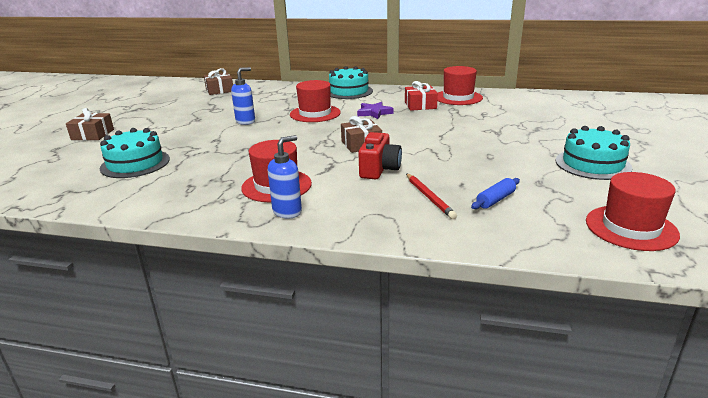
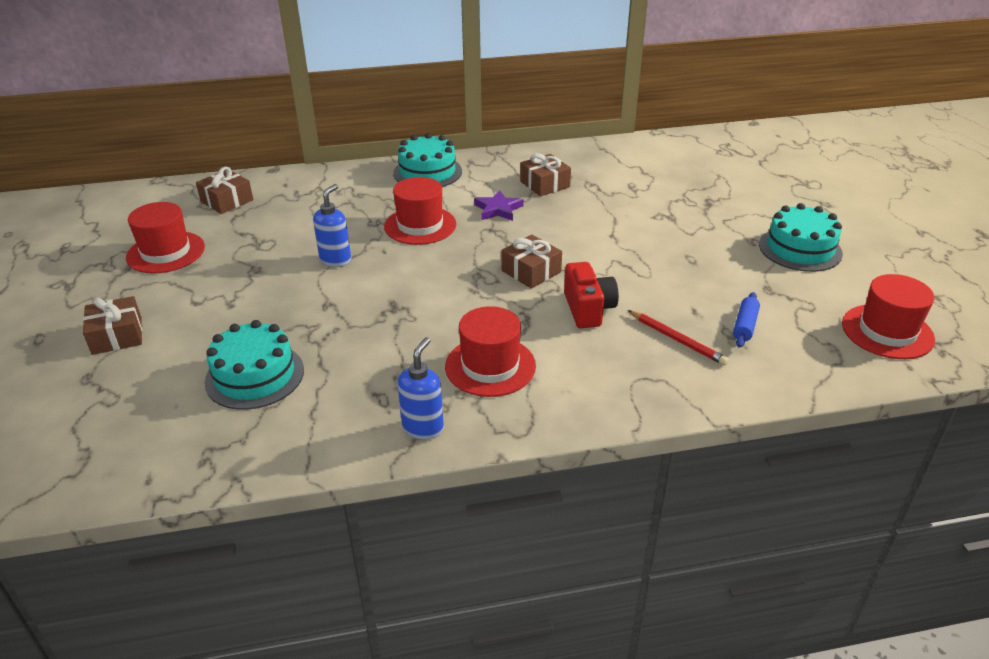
camera: 25 degrees left, 10 degrees up
blue soap dispenser [268,135,302,219] -> blue soap dispenser moved to [398,337,444,440]
red gift [405,81,438,111] -> brown gift [520,153,571,196]
red hat [437,66,483,105] -> red hat moved to [126,202,205,273]

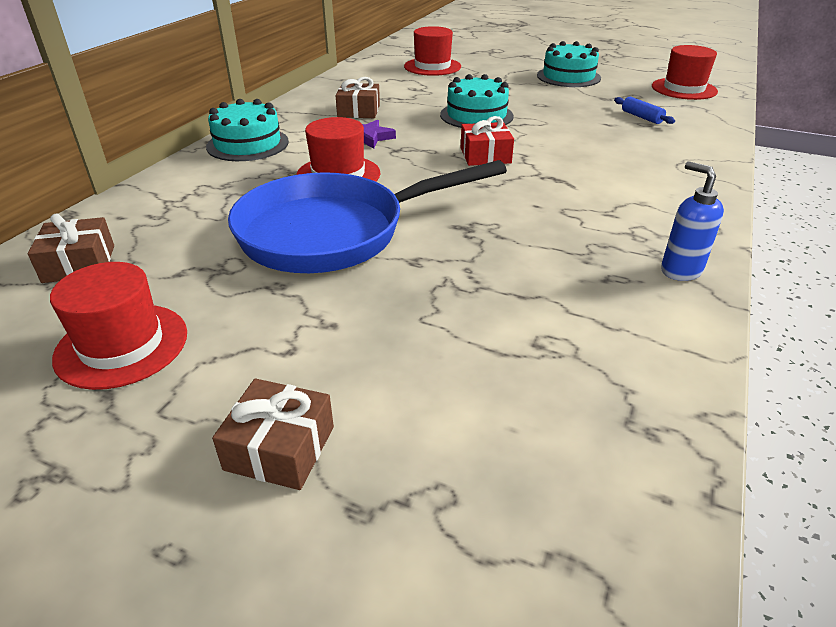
camera: 55 degrees left, 0 degrees up
turquoise cake [205,320,304,410] -> turquoise cake moved to [440,74,514,128]
blue soap dispenser [313,184,351,267] -> blue pan [228,160,507,273]
red hat [445,306,536,397] -> red hat moved to [404,26,461,76]
brown gift [501,235,562,289] -> red gift [461,116,514,166]
red camera [564,262,619,328] -> none
red pencil [628,310,729,366] -> none

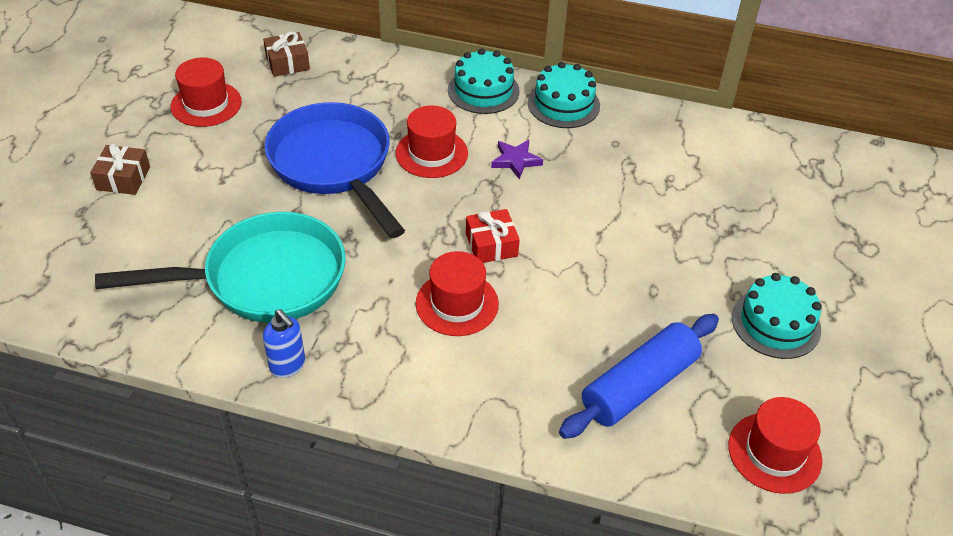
camera: 80 degrees right, 10 degrees up
brown gift [335,77,380,118] -> none
red hat [404,26,461,76] -> red hat moved to [416,251,499,336]
turquoise cake [440,74,514,128] -> turquoise cake moved to [528,62,600,128]
blue rolling pin [614,97,675,124] -> blue rolling pin [559,314,719,439], size x2.34
blue soap dispenser [661,161,724,281] -> blue soap dispenser turned 90 degrees clockwise [263,309,305,378]
none -> turquoise pan [95,212,346,323]

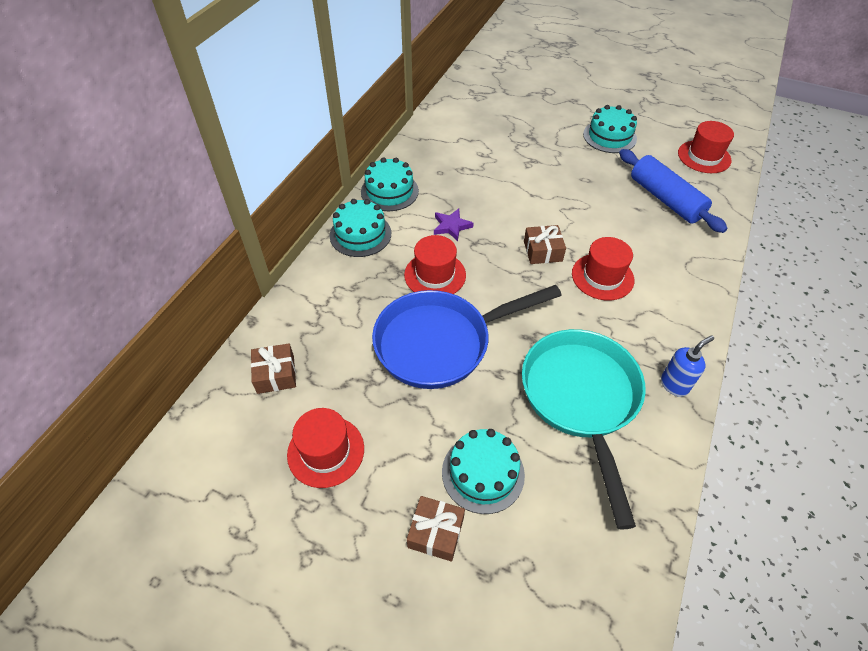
camera: 80 degrees left, 5 degrees up
red gift [466,209,520,263] -> brown gift [524,225,566,264]
none -> turquoise cake [442,429,525,514]

